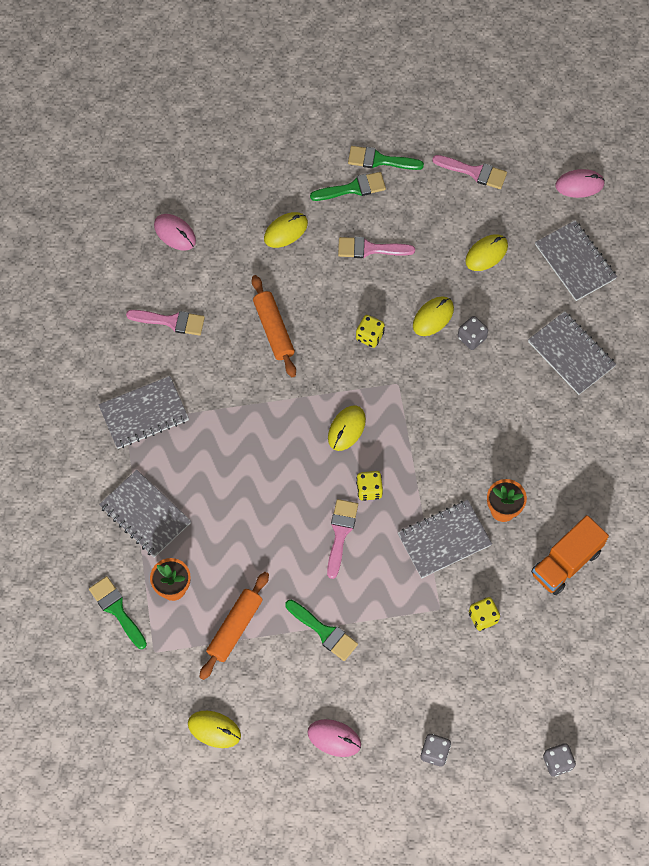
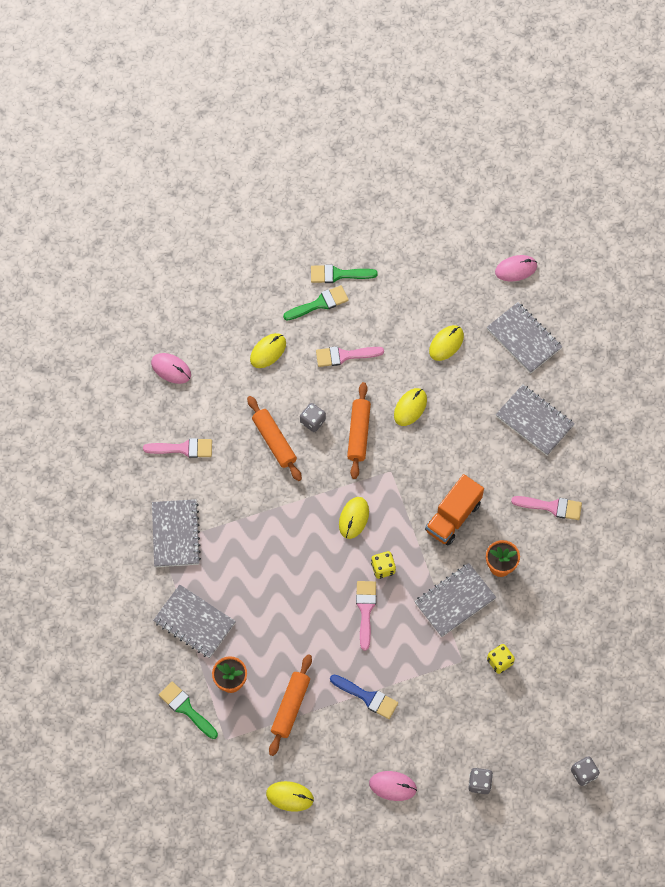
camera: 10 degrees left, 0 degrees up
grey notebook [98,376,189,449] -> grey notebook turned 60 degrees counterclockwise [152,499,201,567]
green brush [285,600,358,661] -> blue brush [330,675,398,719]
yellow dice [356,315,385,348] -> orange rolling pin [347,382,371,479]
pink brush [432,155,507,189] -> pink brush moved to [511,496,582,520]
grey dice [458,316,488,350] -> grey dice moved to [300,403,326,432]
orange truck [531,515,609,595] -> orange truck moved to [425,474,484,545]

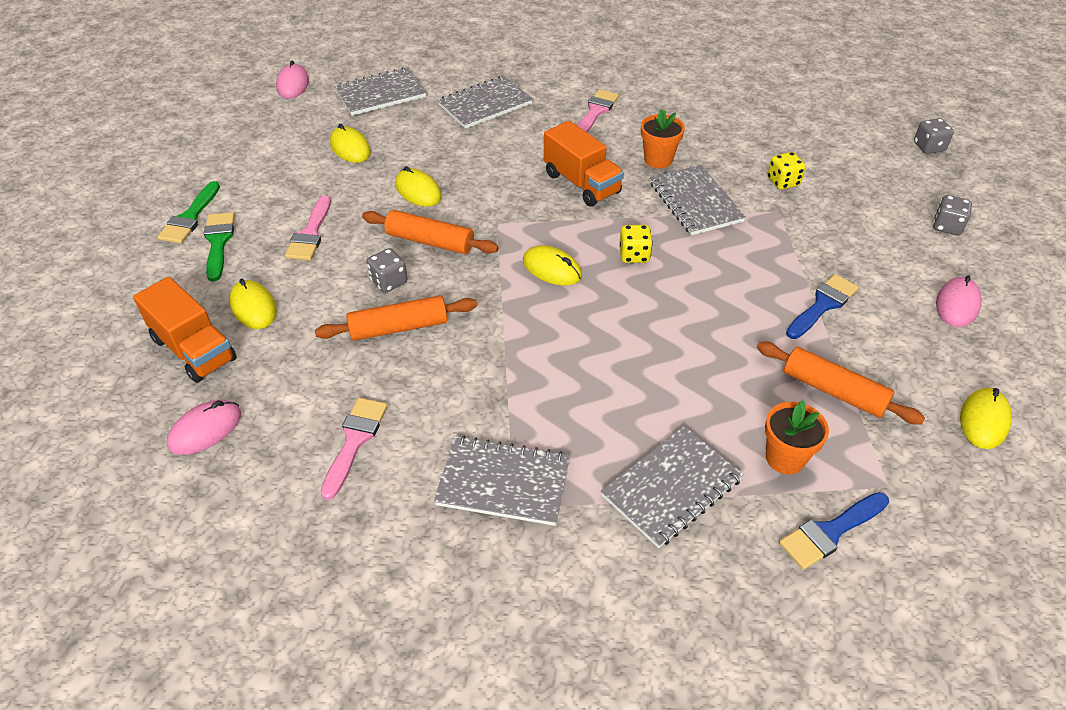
camera: 75 degrees left, 20 degrees down
green brush [159,682,218,739] -> blue brush [779,492,889,570]
pink brush [356,581,376,651] -> none
none -> orange truck [133,277,237,383]

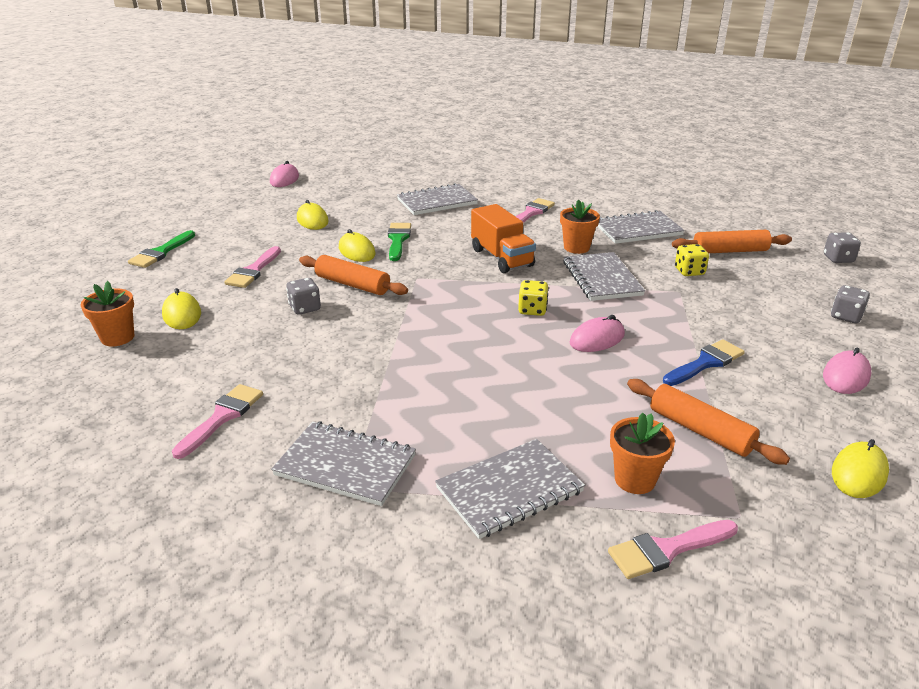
camera: 10 degrees right, 15 degrees down
orange truck [133,277,237,383] -> orange flower pot [81,281,134,347]
pink mouse [167,400,241,455] -> pink mouse moved to [570,315,625,352]
green brush [204,212,235,282] -> green brush moved to [388,223,411,261]
orange rolling pin [315,296,477,341] -> orange rolling pin moved to [672,230,792,253]
grey notebook [335,67,426,116] -> grey notebook moved to [597,210,685,244]
yellow mouse [523,245,582,286] -> none
blue brush [779,492,889,570] -> pink brush [608,520,738,579]

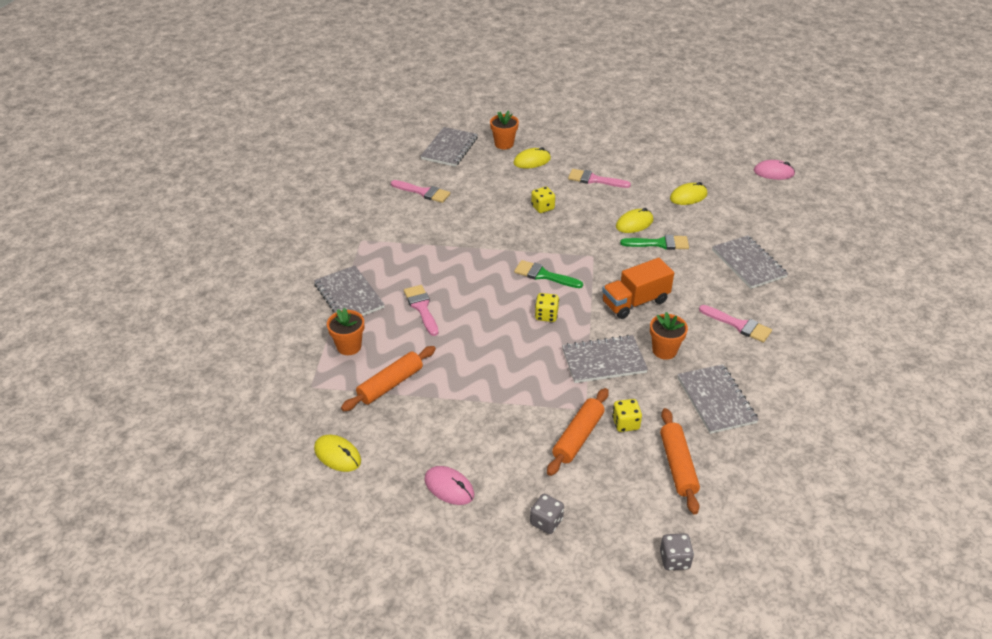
camera: 90 degrees right, 10 degrees up
green brush [128,230,195,268] -> green brush moved to [514,260,583,288]
grey notebook [271,421,416,506] -> grey notebook moved to [421,127,478,167]
grey dice [286,278,321,315] -> yellow dice [531,187,555,213]
orange rolling pin [299,255,408,295] -> orange rolling pin moved to [547,388,609,476]
pink mouse [570,315,625,352] -> none
pink brush [608,520,738,579] -> pink brush moved to [404,285,439,336]
blue brush [663,339,745,386] -> none

